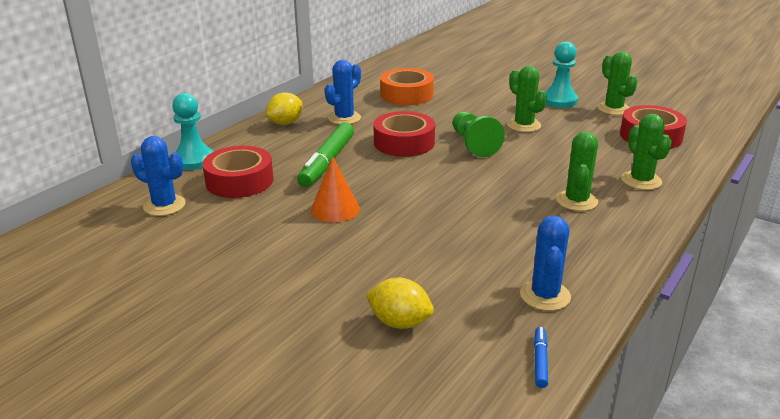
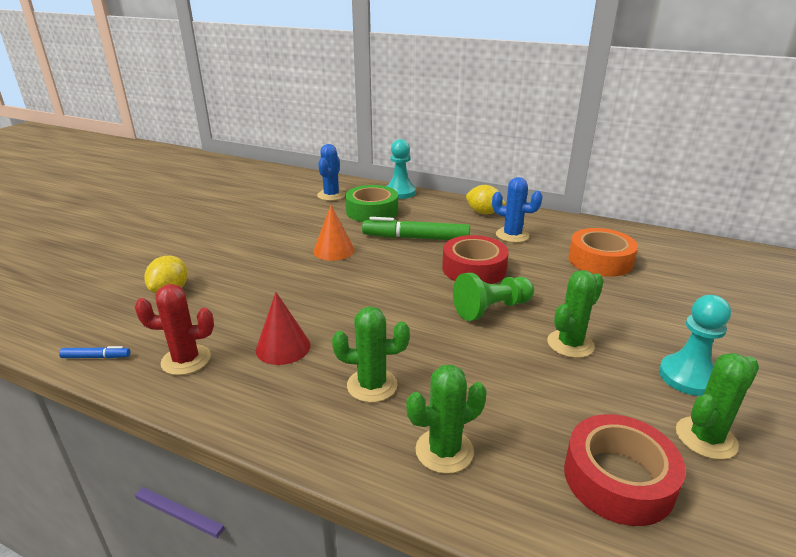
camera: 80 degrees right, 0 degrees up
red tape [202,146,273,198] -> green tape [345,185,398,222]
blue cactus [520,216,571,311] -> red cactus [135,284,214,375]
none -> red cone [256,292,311,365]

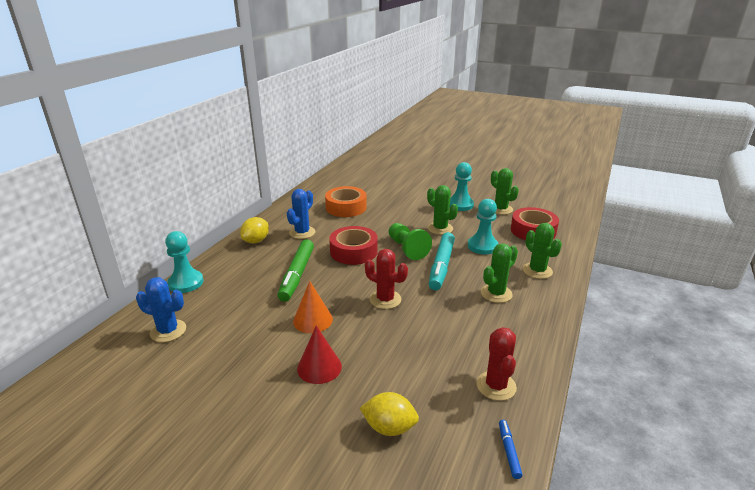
camera: 90 degrees left, 0 degrees up
red cone [256,292,311,365] -> red cone moved to [297,326,342,384]
green cactus [332,306,410,403] -> green cactus turned 45 degrees clockwise [481,243,518,303]
green tape [345,185,398,222] -> none
none -> red cactus [365,249,408,309]
none -> turquoise marker [429,232,455,290]
none -> turquoise pawn [468,199,498,254]

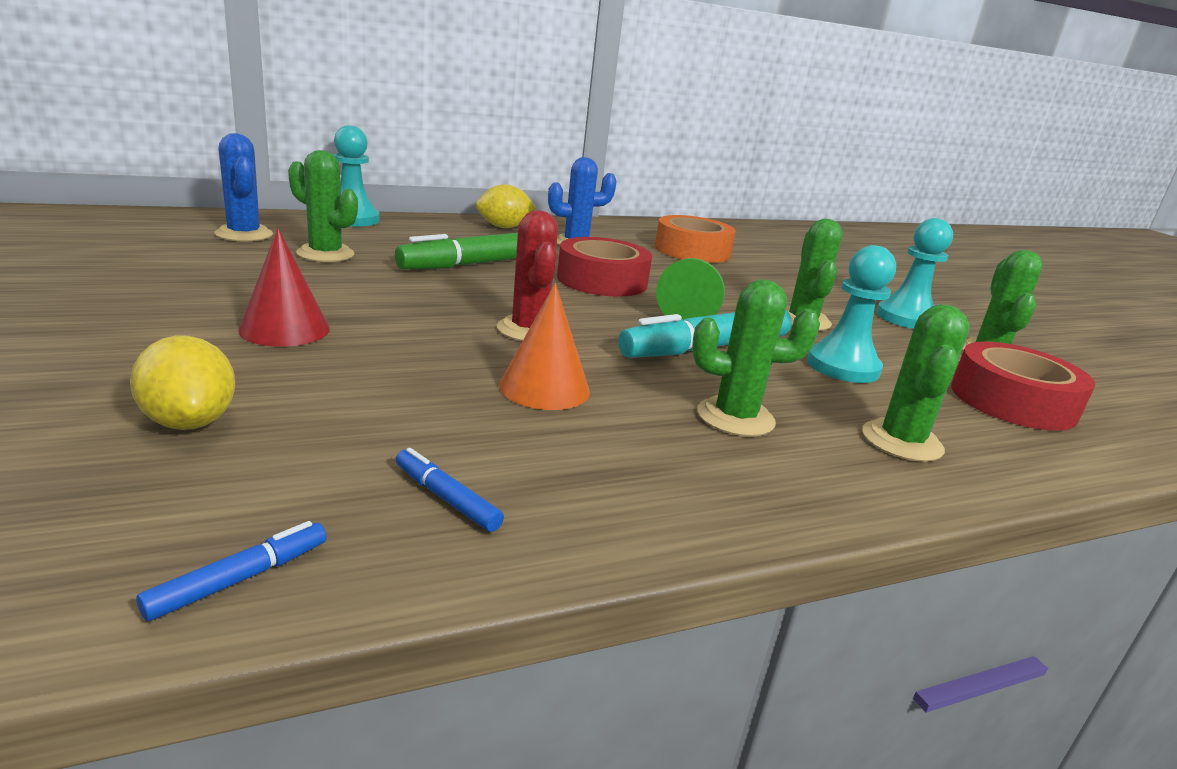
camera: 40 degrees right, 5 degrees down
orange cone [293,281,333,333] -> orange cone moved to [499,283,590,410]
red cactus [476,327,517,401] -> blue marker [396,448,504,532]
none -> green cactus [288,150,358,262]

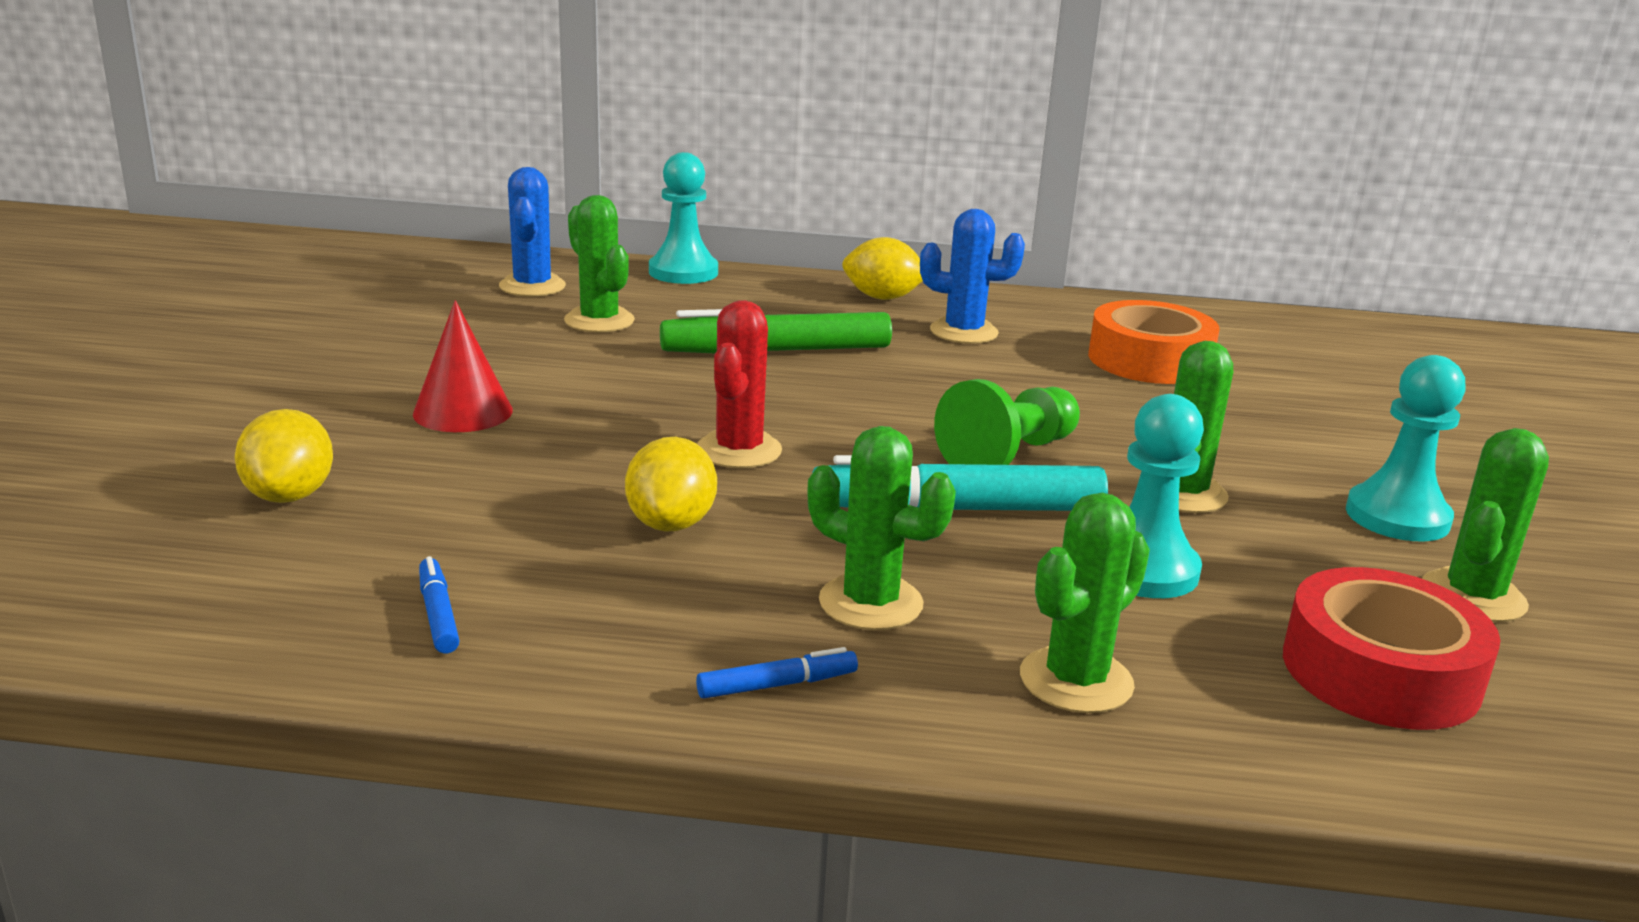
camera: 30 degrees right, 0 degrees up
blue marker [136,521,327,621] -> blue marker moved to [696,647,858,698]
orange cone [499,283,590,410] -> yellow lemon [625,437,717,532]
red tape [557,237,652,297] -> none

